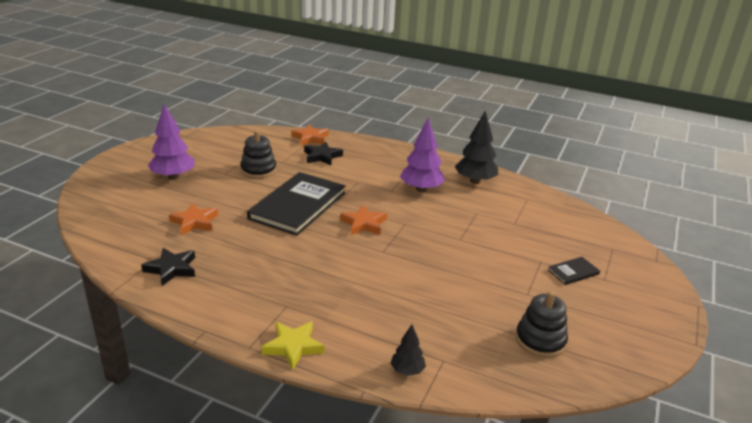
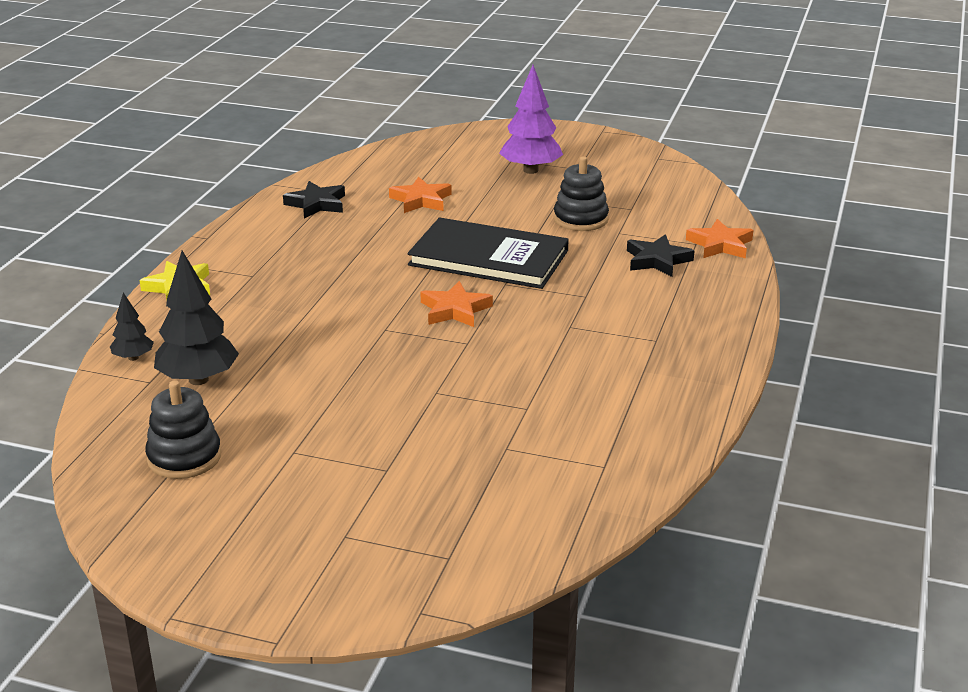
camera: 85 degrees right, 0 degrees up
purple tree [400,117,445,192] -> none
black tree [455,110,498,184] -> black tree moved to [154,251,239,385]
black book [548,257,600,285] -> none

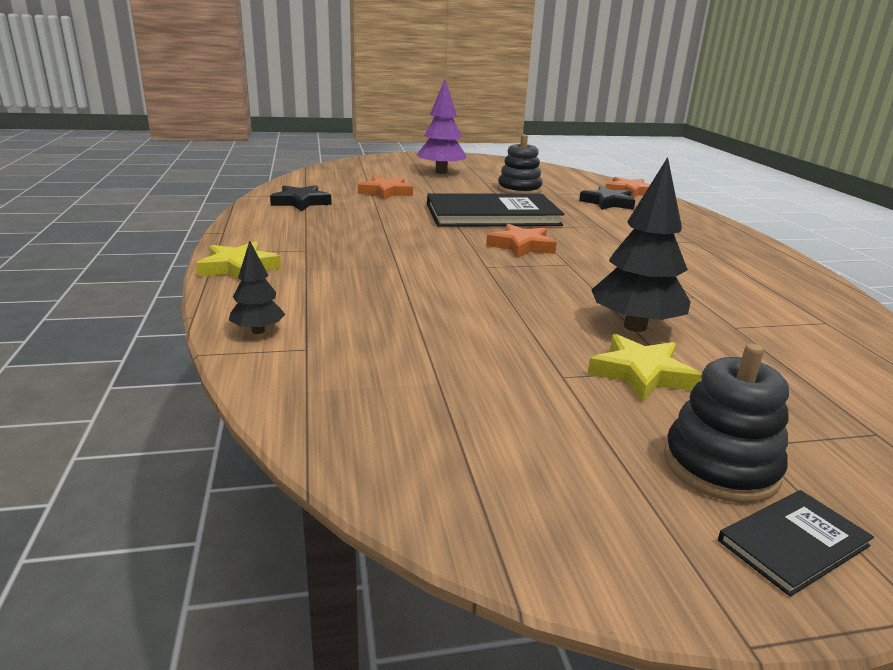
camera: 30 degrees left, 5 degrees down
black stacking toy [145,380,221,479] -> black stacking toy moved to [664,344,789,503]
black tree [154,251,239,385] -> black tree moved to [591,157,691,332]
none -> yellow star [588,334,701,402]
none -> black book [718,490,874,597]

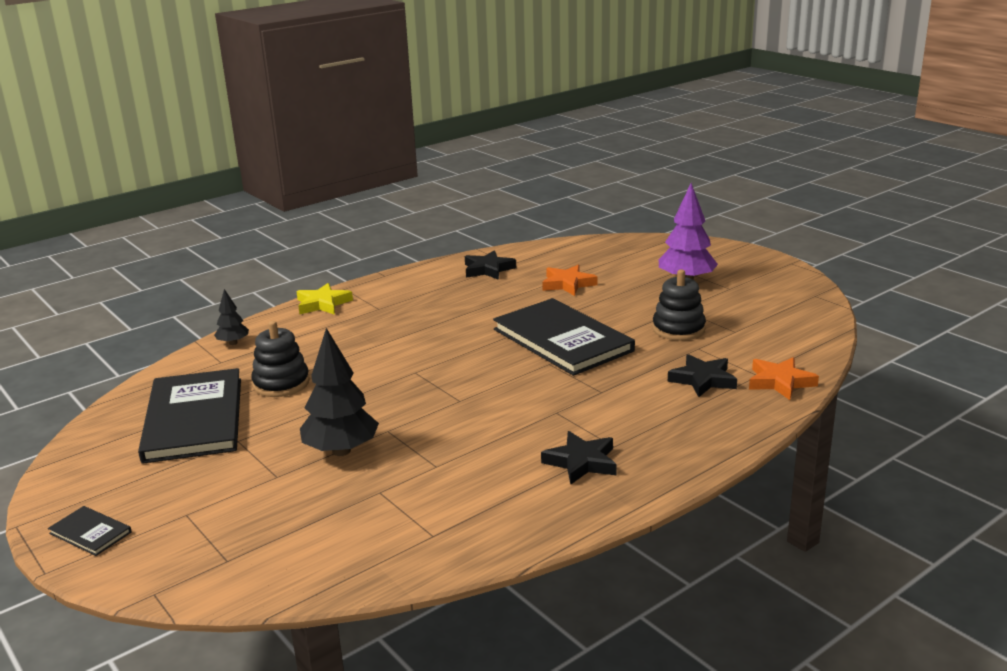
camera: 65 degrees right, 0 degrees up
orange star [486,224,557,258] -> none
yellow star [588,334,701,402] -> none
black stacking toy [664,344,789,503] -> black stacking toy moved to [251,321,310,397]
none -> black book [138,368,241,464]
none -> black star [541,431,617,485]

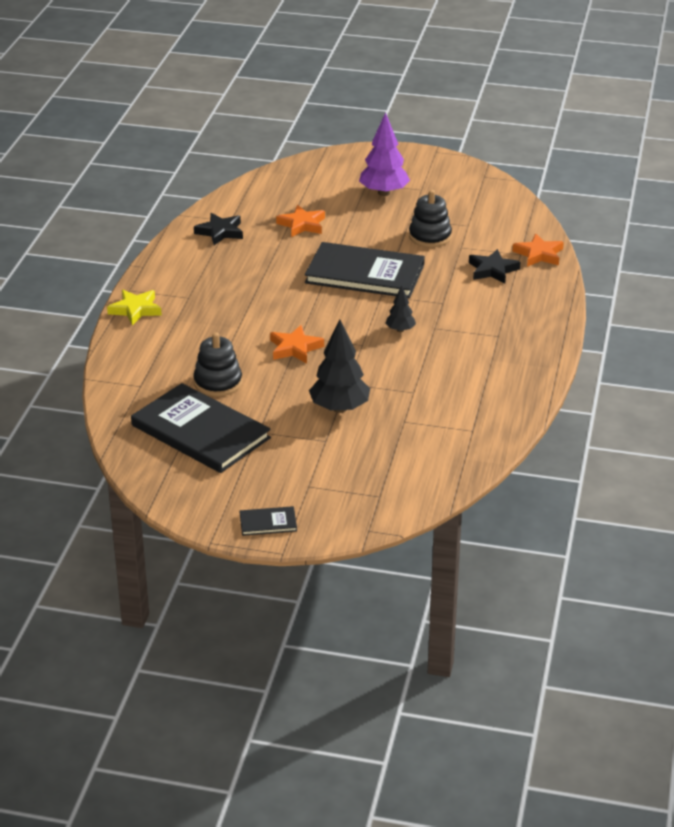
camera: 40 degrees left, 10 degrees up
black tree [214,289,249,345] -> black tree moved to [386,285,416,332]
black star [541,431,617,485] -> none
none -> orange star [270,325,324,363]

